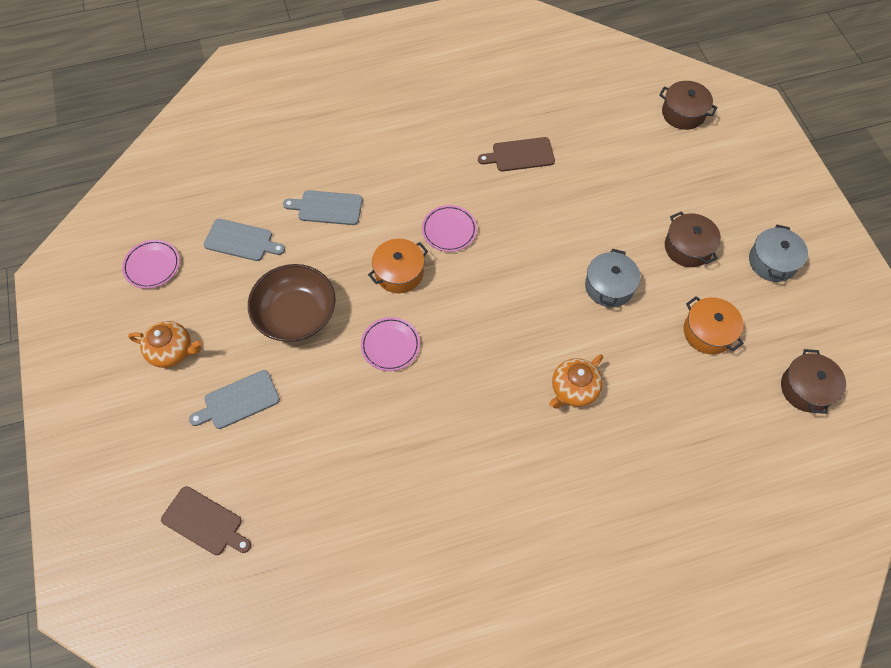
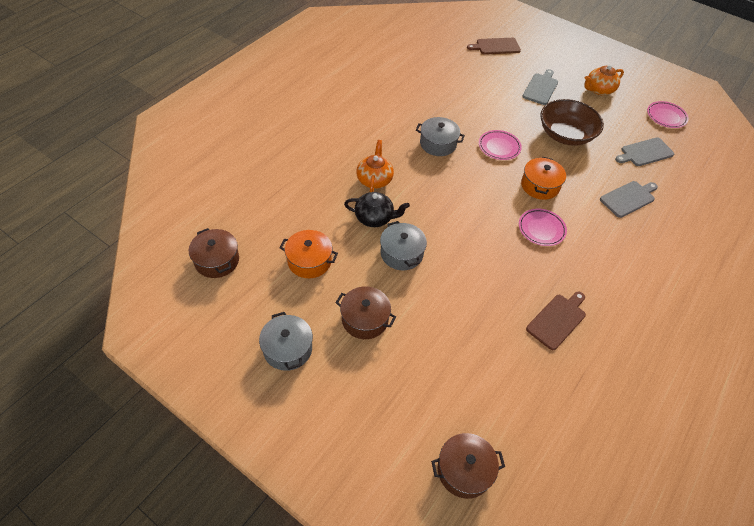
camera: 140 degrees right, 10 degrees down
none -> black teapot [344,192,410,227]
none -> grey pot [416,117,465,156]

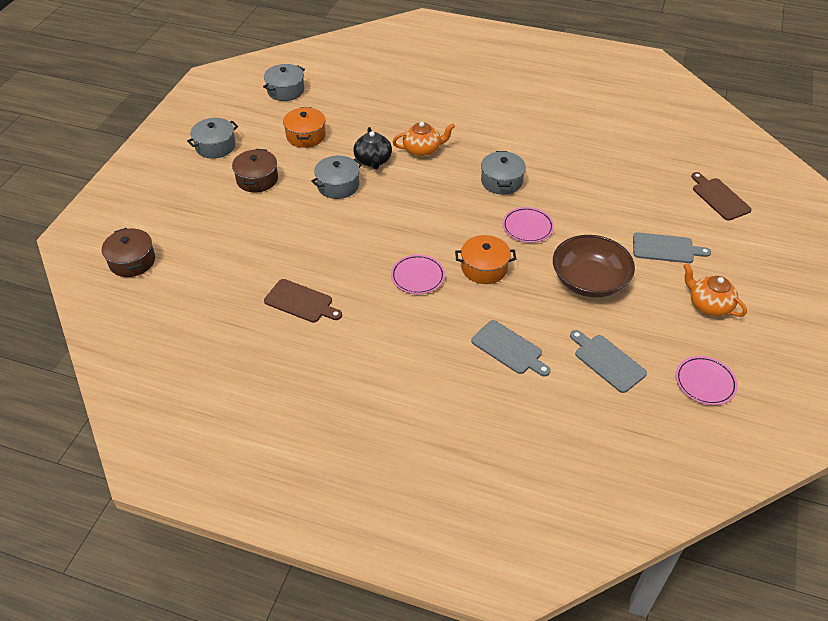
camera: 75 degrees right, 5 degrees down
brown pot [189,228,239,278] -> grey pot [263,64,305,101]

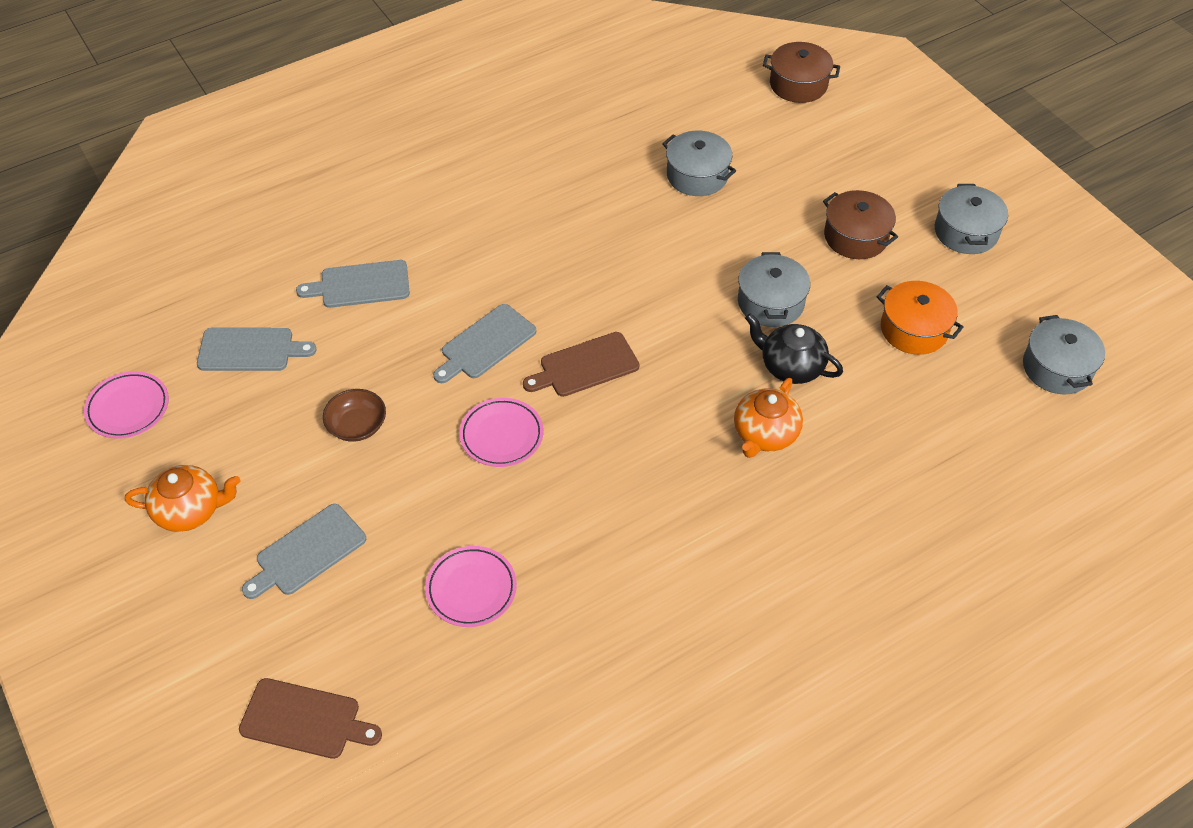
camera: 130 degrees right, 5 degrees up
brown cutting board [264,279,342,323] -> brown cutting board moved to [523,332,639,397]
pink plate [391,254,445,294] -> pink plate moved to [425,546,517,627]
orange pot [455,235,516,284] -> grey cutting board [433,304,536,383]
grey pot [481,151,526,195] -> grey pot moved to [662,131,736,196]
brown bowl [553,235,635,298] -> brown bowl [323,389,386,442], size x0.51

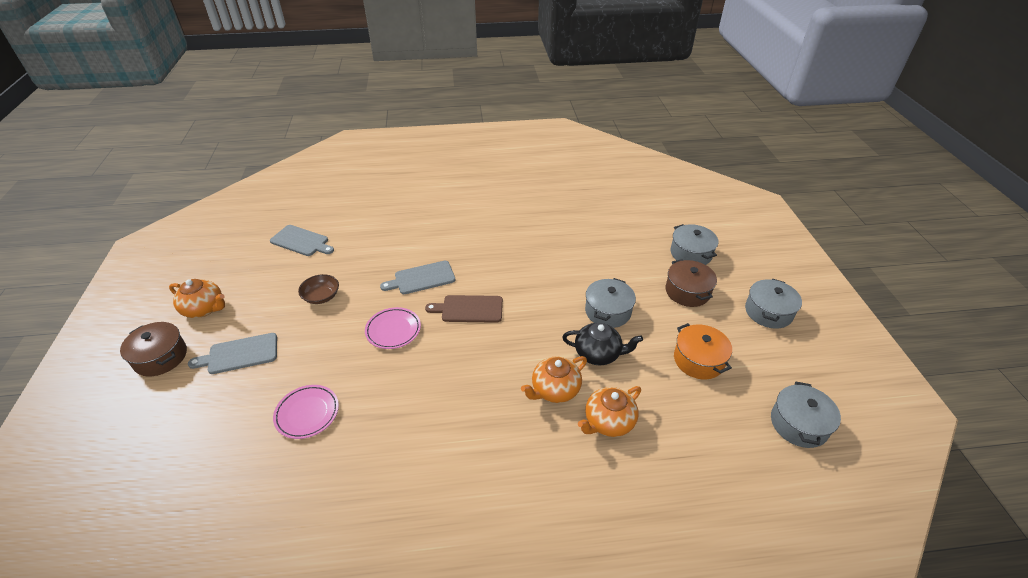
camera: 25 degrees right, 10 degrees down
pink plate [84,371,169,439] -> none
brown cutting board [239,678,382,759] -> none
grey cutting board [296,260,410,308] -> none
grey pot [662,131,736,196] -> grey pot moved to [671,224,718,265]
black teapot [745,313,843,384] -> black teapot turned 135 degrees clockwise [562,323,643,365]
brown pot [763,42,840,103] -> brown pot moved to [120,322,187,376]
none -> orange teapot [578,386,641,437]

